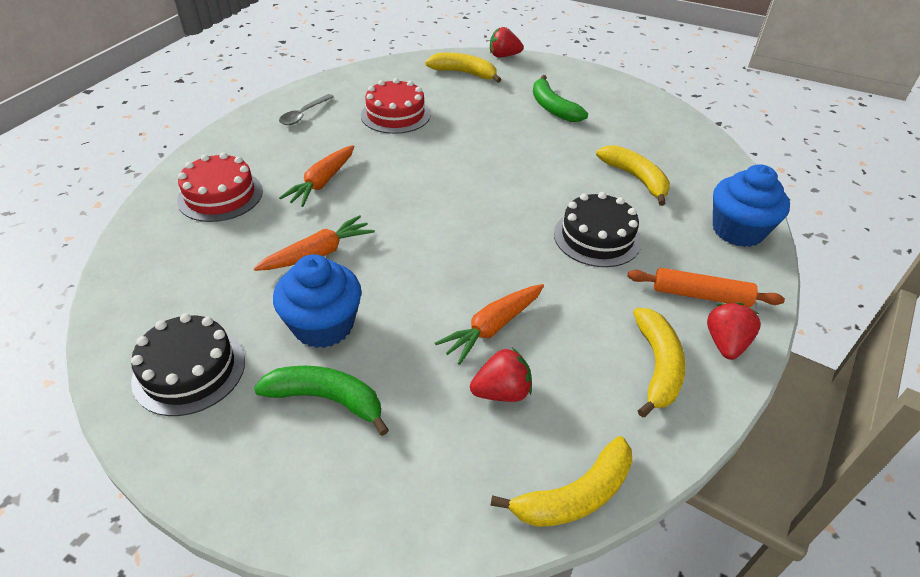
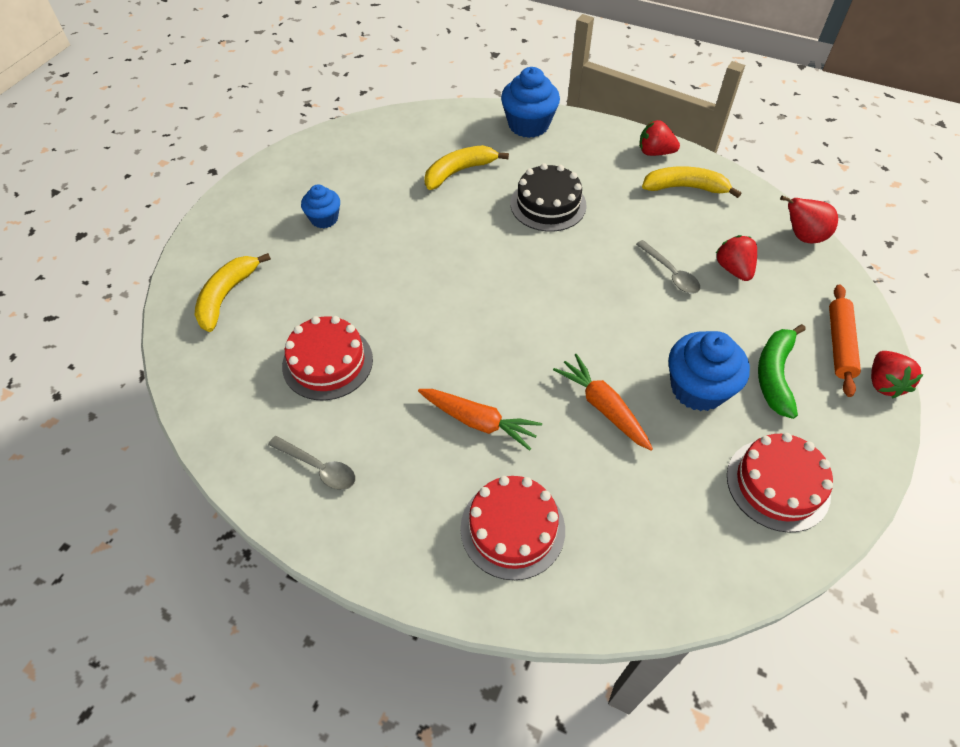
camera: 90 degrees left, 10 degrees up
black cake [131,313,245,416] -> red cake [727,433,833,533]
orange carrot [435,284,544,365] -> grey spoon [636,240,700,294]
red strawberry [490,27,523,57] -> red strawberry moved to [871,351,924,399]
yellow banana [490,436,632,527] -> red pear [780,196,838,244]
green banana [533,75,588,122] -> blue cupcake [301,184,340,228]
orange rolling pin [627,268,785,307] -> orange rolling pin moved to [829,284,861,397]

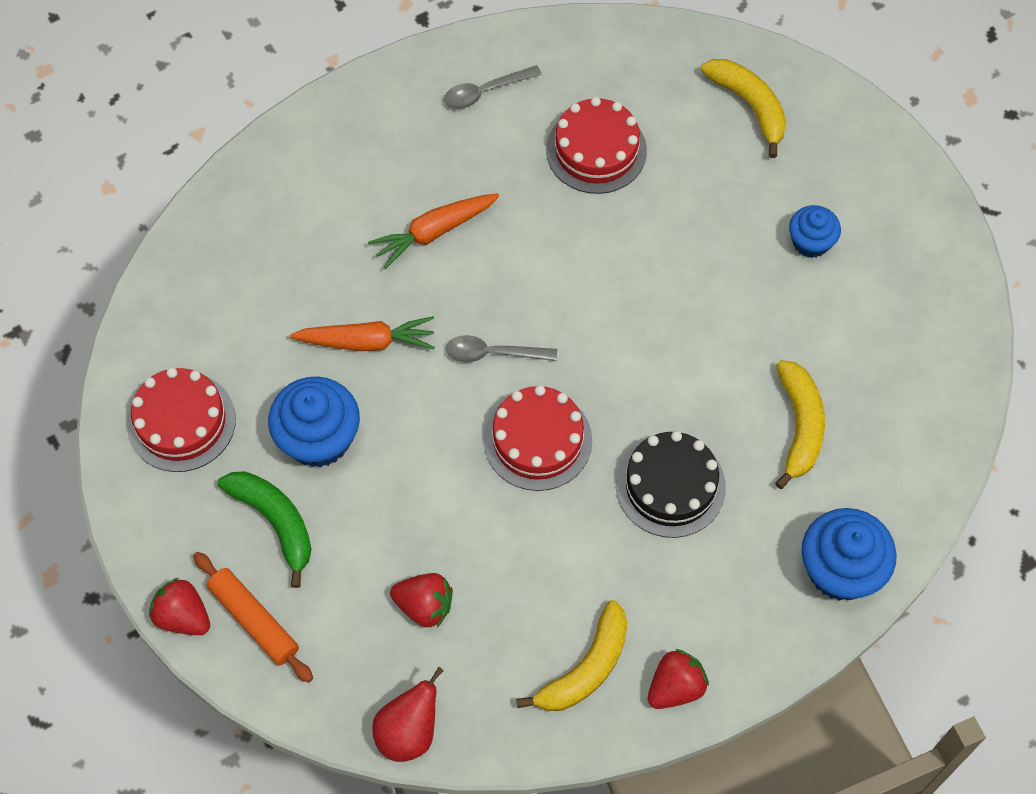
camera: 125 degrees right, 10 degrees up
red cake [460,476,565,580] -> red cake moved to [484,385,592,491]
grey spoon [636,240,700,294] -> grey spoon moved to [446,335,557,363]

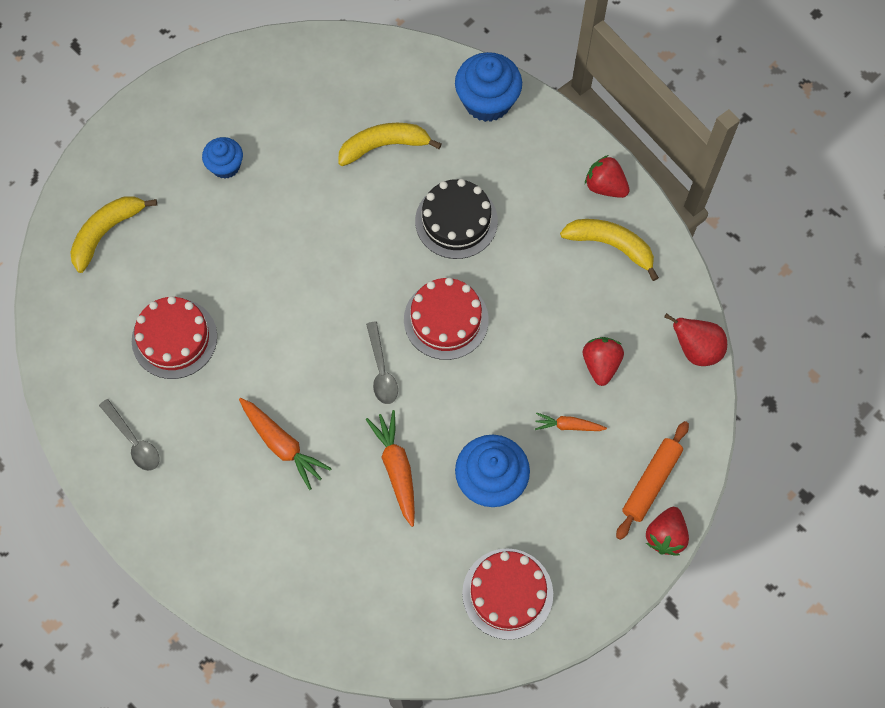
camera: 105 degrees left, 5 degrees up
green banana [218,471,311,588] -> none
none -> orange carrot [535,412,607,431]

